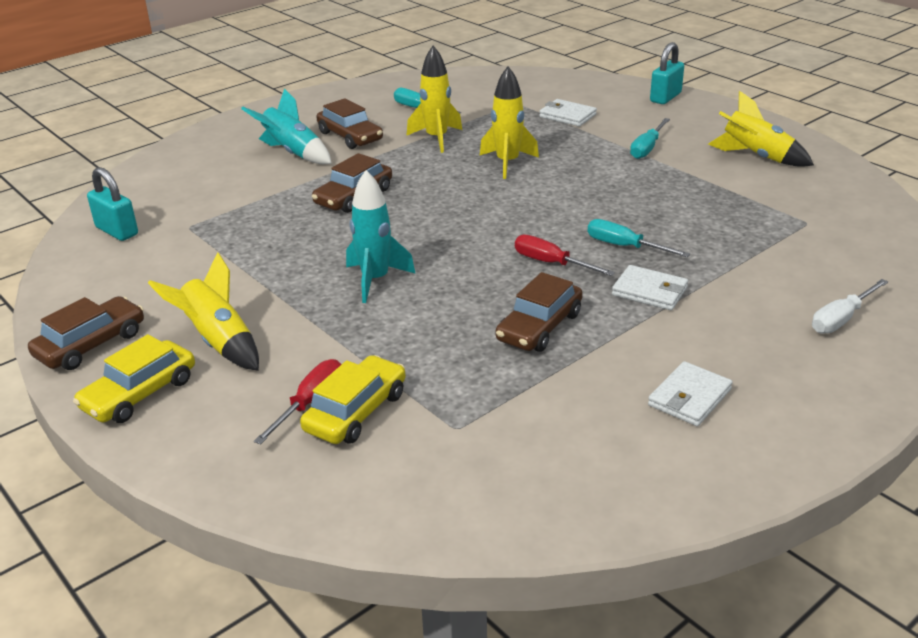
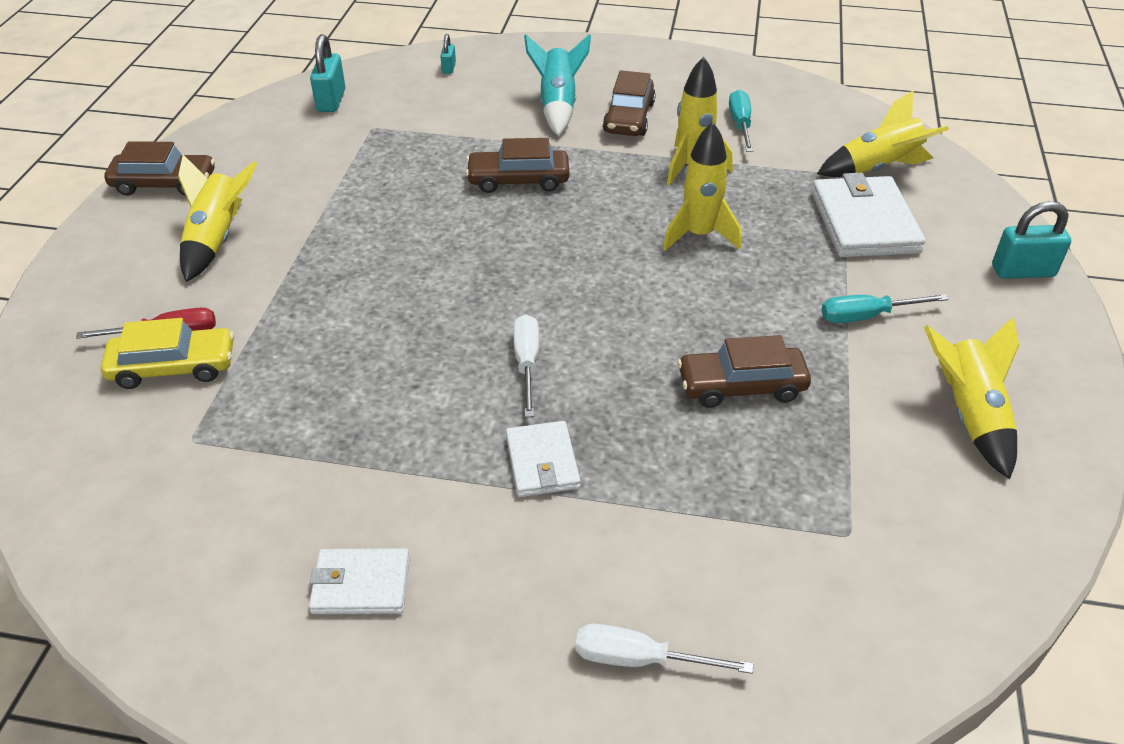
camera: 50 degrees right, 10 degrees up
yellow car [73,334,195,423] -> none
turquoise rocket [346,170,416,303] -> none
brown car [495,272,583,352] -> brown car moved to [677,335,811,408]
red screwdriver [515,234,615,276] -> white screwdriver [513,314,539,417]
white wallet [539,99,597,126] -> white wallet [812,173,925,257], size x1.70
turquoise screwdriver [587,219,690,257] -> none
none -> turquoise padlock [440,34,456,74]
none -> yellow rocket [817,90,949,177]

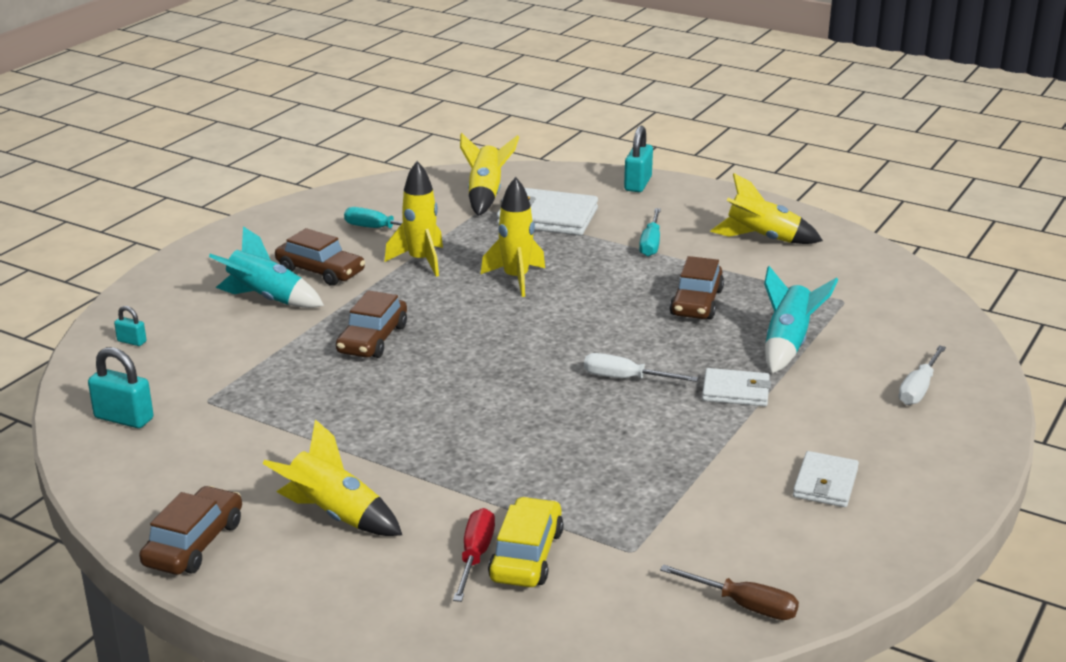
camera: 70 degrees left, 15 degrees down
none -> brown screwdriver [660,564,799,620]
none -> turquoise rocket [764,266,838,374]

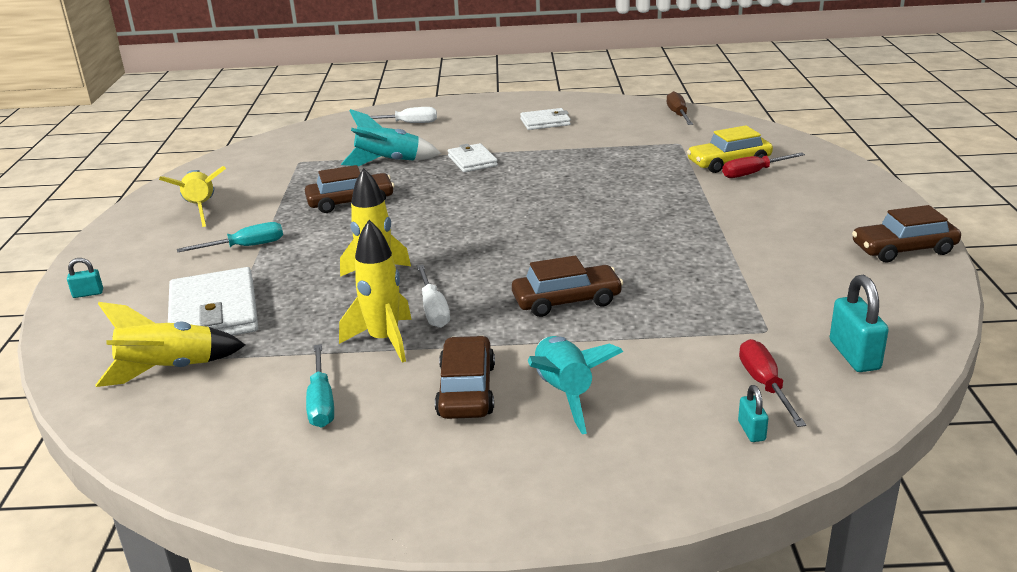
camera: 120 degrees left, 0 degrees up
yellow rocket [263,419,402,536] -> none
white screwdriver [584,353,698,382] -> white screwdriver moved to [417,265,450,328]
turquoise padlock [624,126,653,192] -> turquoise padlock [67,258,103,298], size x0.54
none -> red screwdriver [739,339,806,427]

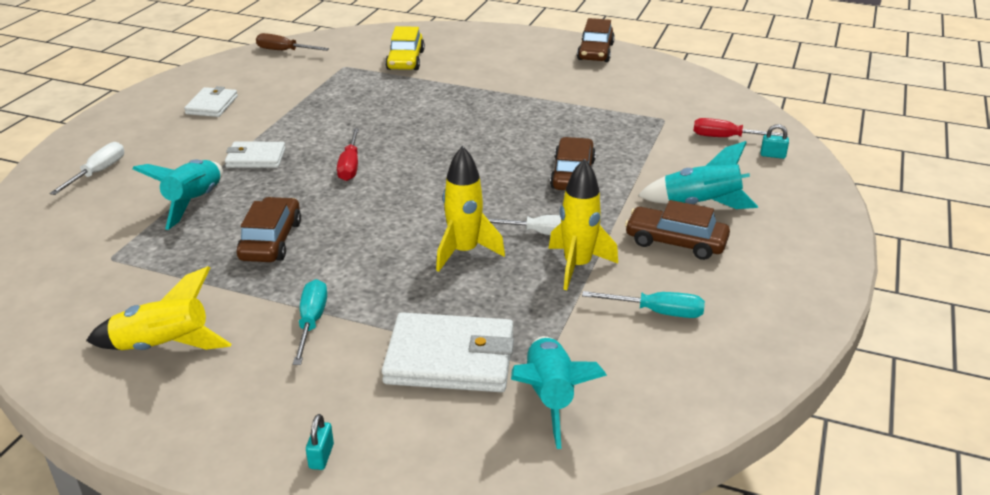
camera: 70 degrees left, 5 degrees up
yellow rocket [96,302,245,387] -> turquoise rocket [511,336,607,449]
red screwdriver [722,152,805,178] -> red screwdriver moved to [337,128,359,181]
turquoise padlock [830,275,889,372] -> none

